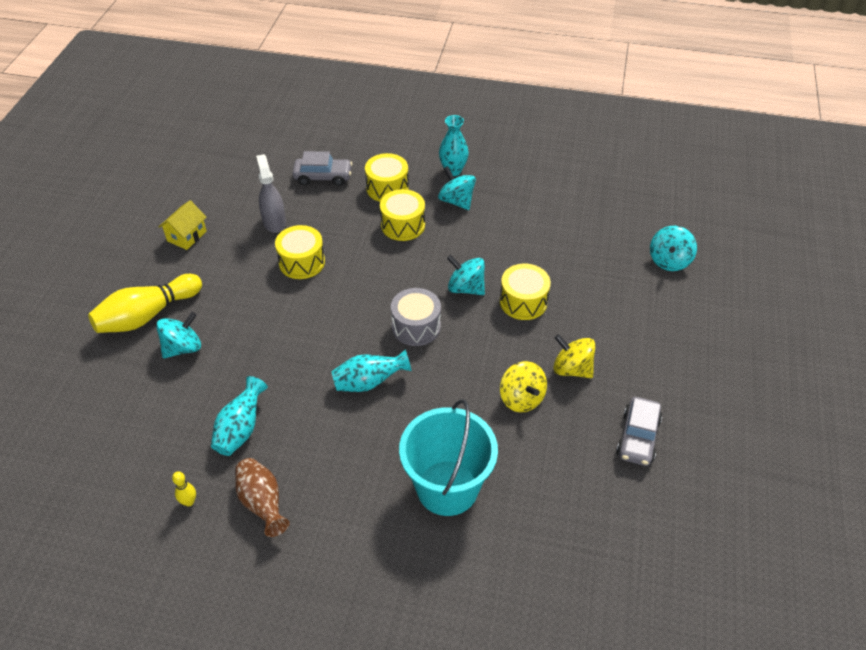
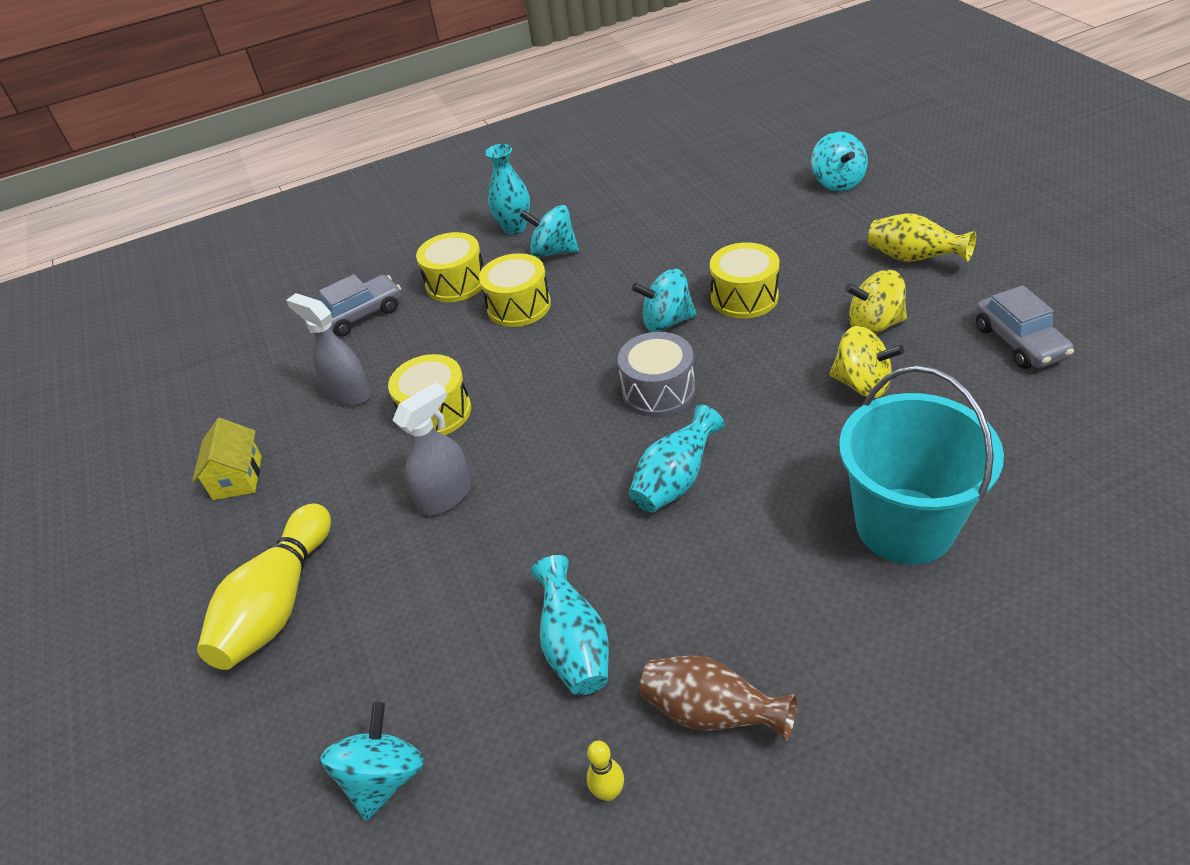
camera: 30 degrees left, 5 degrees down
turquoise spinning top [156,312,201,358] -> turquoise spinning top moved to [320,702,424,821]
none -> grey spray bottle [392,383,471,516]
none -> yellow vase [868,214,976,261]

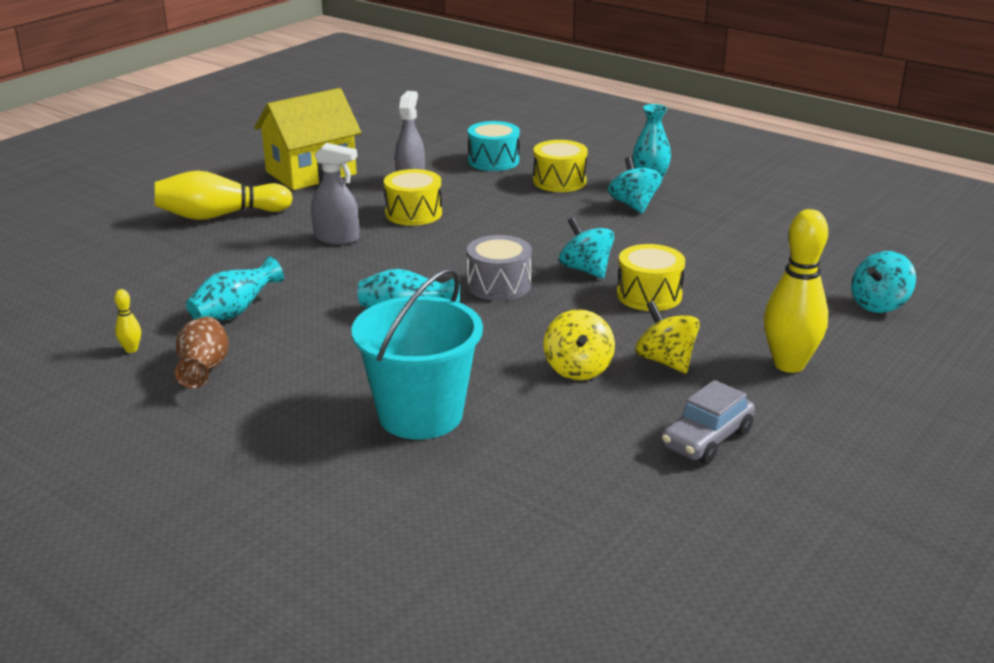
camera: 55 degrees right, 15 degrees down
yellow house [192,418,262,500] -> yellow house [254,88,362,190], size x1.96
grey car [319,274,401,336] -> turquoise drum [468,121,520,171]
turquoise spinning top [320,702,424,821] -> none
yellow drum [479,253,551,327] -> none
yellow vase [868,214,976,261] -> yellow bowling pin [764,209,828,373]

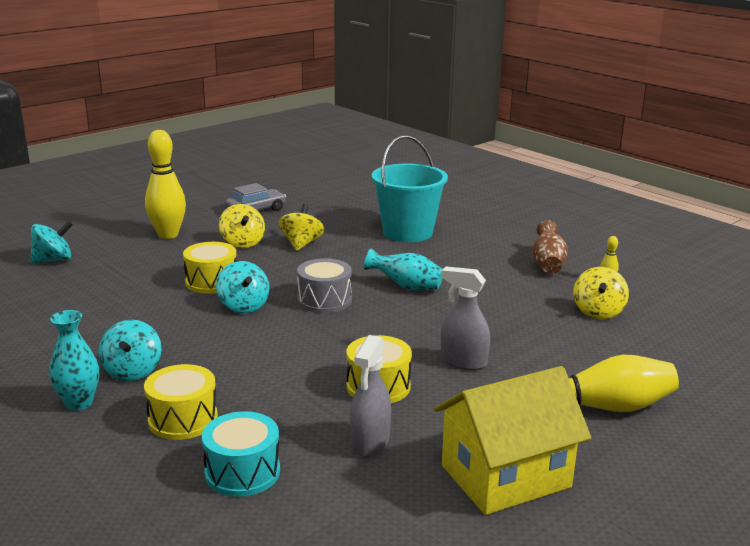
camera: 170 degrees left, 5 degrees down
turquoise vase [186,256,284,321] -> none
none -> yellow spinning top [573,267,629,319]

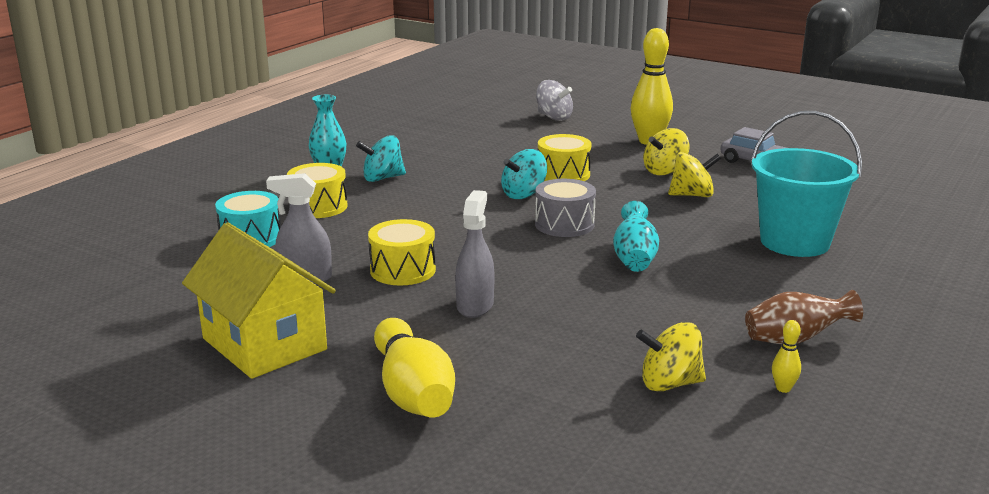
camera: 75 degrees right, 0 degrees up
turquoise spinning top [30,221,73,263] -> grey spinning top [536,80,573,121]

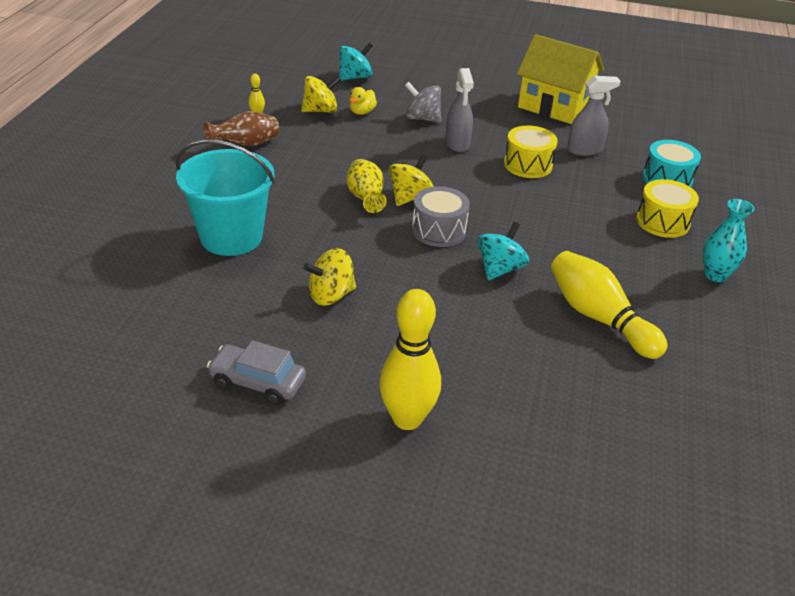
camera: 160 degrees right, 15 degrees up
turquoise spinning top [356,135,406,182] -> turquoise spinning top moved to [339,43,372,81]
yellow bowling pin [374,318,455,418] -> yellow bowling pin moved to [551,251,667,359]
grey spinning top [536,80,573,121] -> grey spinning top moved to [405,82,441,122]
yellow drum [538,134,592,181] -> none
turquoise vase [613,201,659,272] -> yellow vase [347,159,387,213]
yellow spinning top [643,128,689,175] -> yellow spinning top moved to [389,154,434,206]
none -> yellow duck [349,87,377,115]

